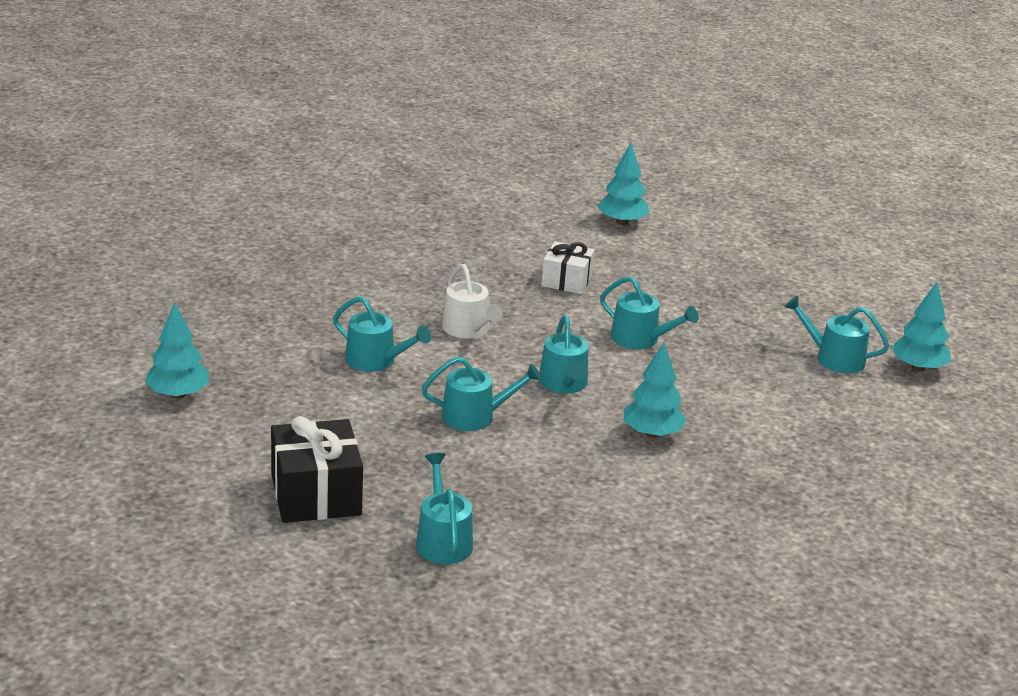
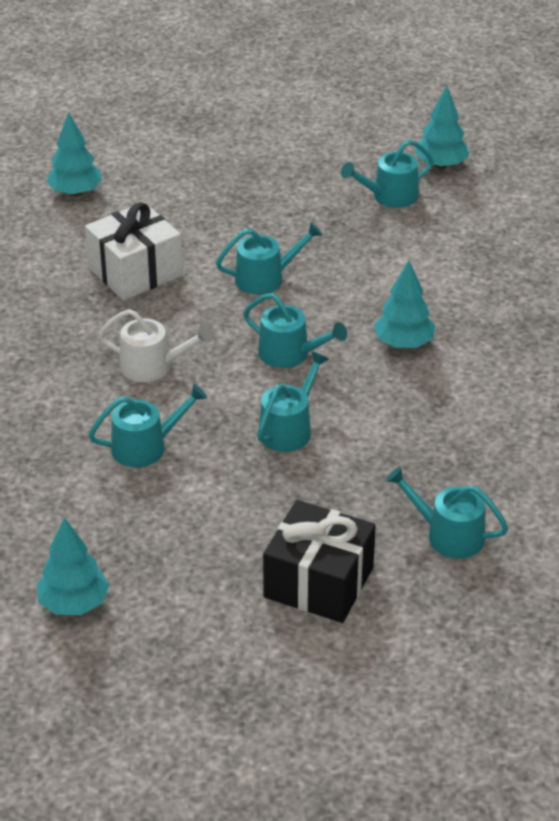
camera: 50 degrees left, 10 degrees up
white gift [541,241,595,294] -> white gift [85,202,183,300], size x1.59

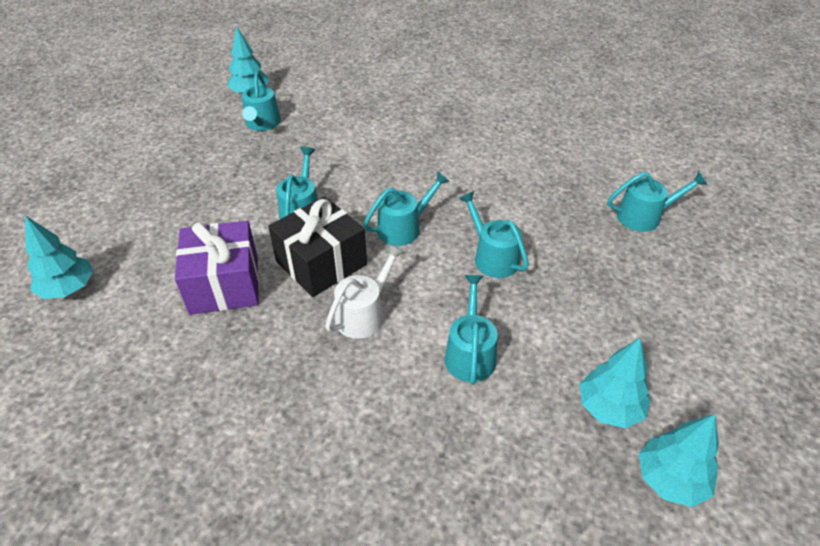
camera: 65 degrees left, 5 degrees up
white gift [85,202,183,300] -> purple gift [175,220,259,315]
black gift [263,500,376,623] -> black gift moved to [268,196,367,297]
turquoise tree [374,261,435,348] -> turquoise tree moved to [580,338,651,428]
turquoise watering can [386,466,508,559] -> turquoise watering can turned 150 degrees counterclockwise [608,171,708,232]

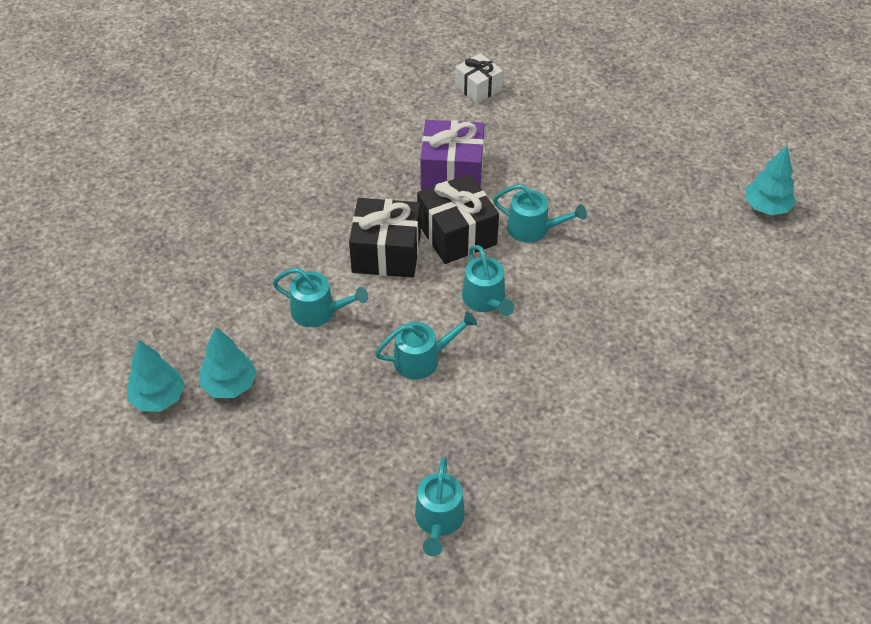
camera: 105 degrees right, 5 degrees up
turquoise tree [25,215,94,299] -> white gift [455,53,503,104]
turquoise watering can [242,72,281,131] -> none
white watering can [325,244,405,339] -> black gift [349,198,421,278]

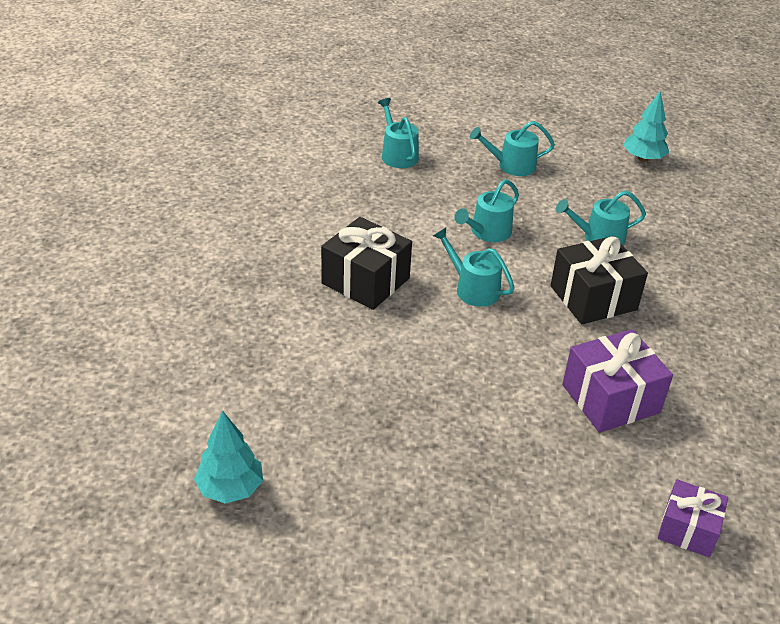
camera: 150 degrees right, 10 degrees down
turquoise tree [200,327,257,398] -> none
black gift [417,174,499,264] -> black gift moved to [321,217,412,310]
white gift [455,53,503,104] -> purple gift [658,479,728,558]
turquoise watering can [493,184,587,243] -> turquoise watering can moved to [470,121,555,176]

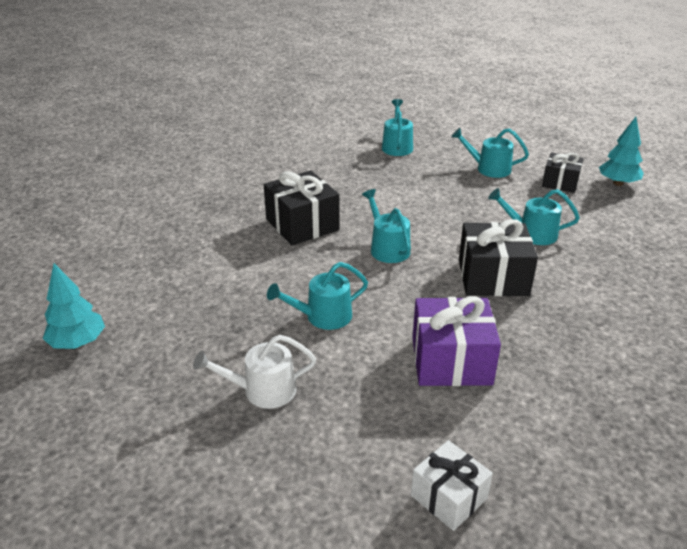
camera: 25 degrees right, 5 degrees down
turquoise watering can [454,179,519,242] -> turquoise watering can moved to [267,262,368,330]
purple gift [658,479,728,558] -> white gift [411,440,493,531]
none -> white watering can [193,335,316,409]
none -> black gift [542,153,584,193]

